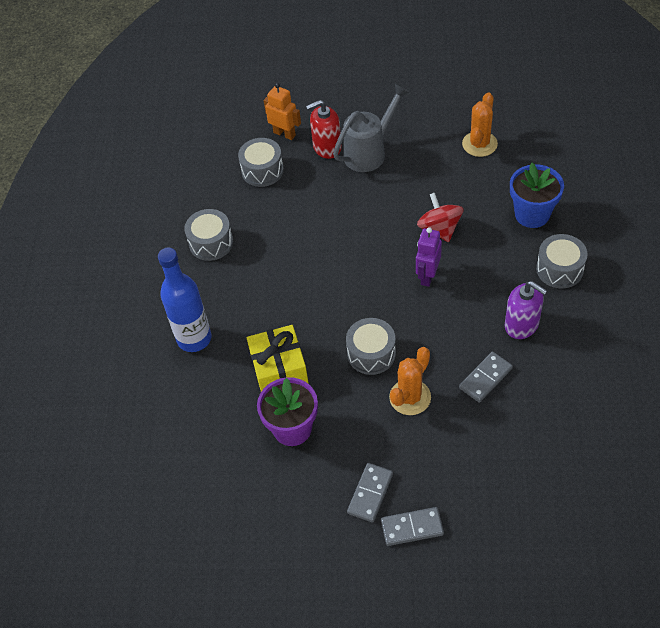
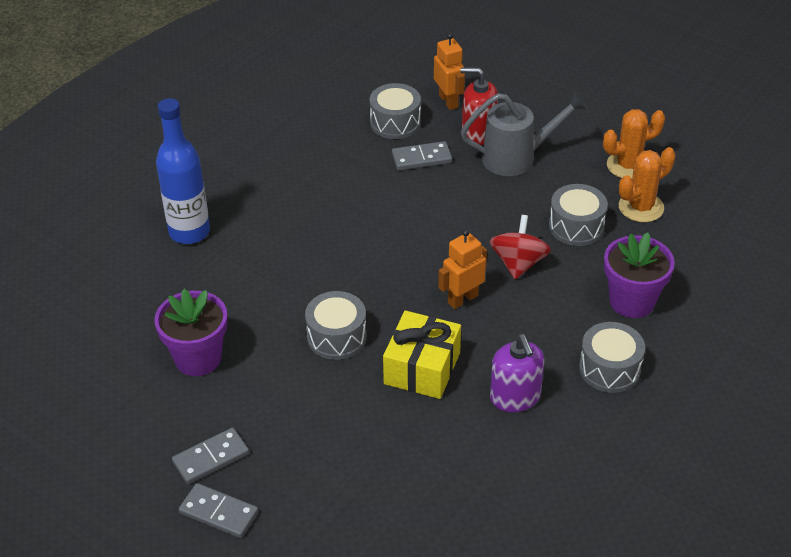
camera: 30 degrees right, 10 degrees down
grey drum [184,209,233,261] -> grey drum moved to [549,184,608,246]
yellow gift [247,325,309,392] -> yellow gift moved to [383,310,461,399]
orange cactus [389,347,431,415] -> orange cactus moved to [603,109,665,178]
purple robot [416,227,442,287] -> orange robot [438,229,487,309]
grey domino [459,352,513,402] -> grey domino moved to [392,141,452,170]
blue flower pot [510,163,564,228] -> purple flower pot [604,232,675,318]

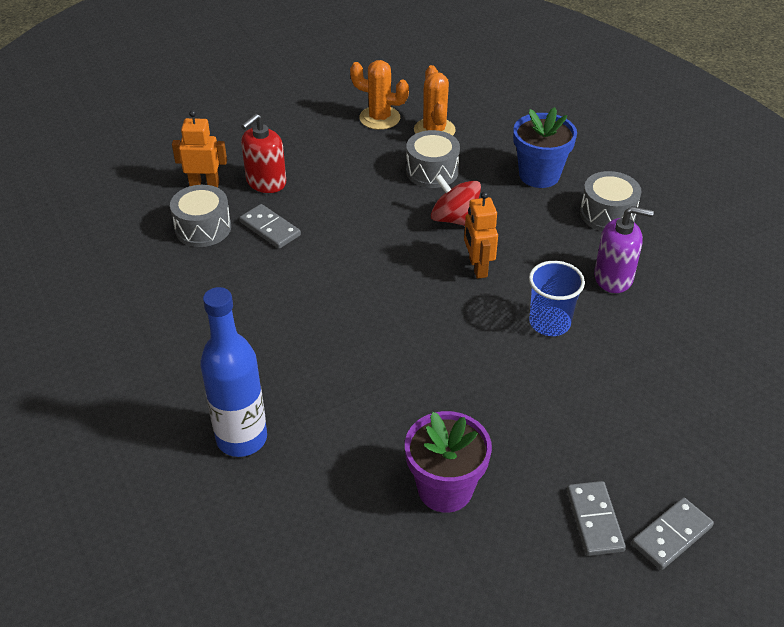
camera: 65 degrees left, 0 degrees up
grey drum [305,291,367,360] -> none
yellow gift [383,310,461,399] -> blue cup [529,261,585,336]
grey domino [392,141,452,170] -> grey domino turned 60 degrees counterclockwise [239,204,301,249]
grey watering can [461,91,587,176] -> none
orange cactus [603,109,665,178] -> orange cactus turned 75 degrees counterclockwise [350,60,409,130]
purple flower pot [604,232,675,318] -> blue flower pot [513,107,577,188]

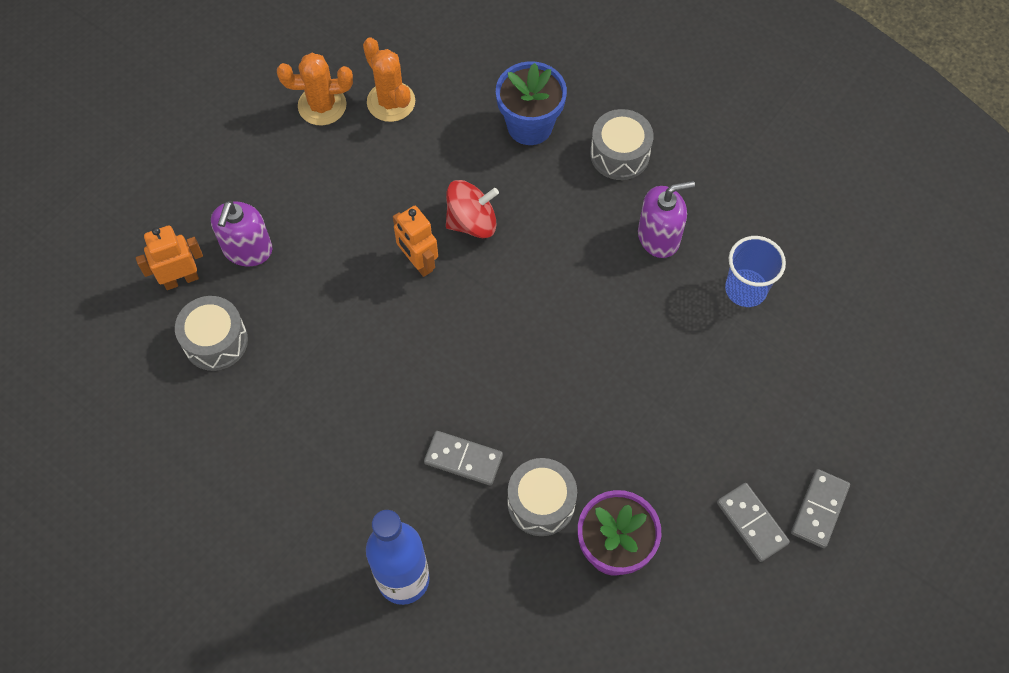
camera: 25 degrees left, 20 degrees up
grey domino [239,204,301,249] -> grey domino moved to [424,431,503,486]
red soap dispenser [241,114,286,193] -> purple soap dispenser [211,201,272,266]
grey drum [406,130,460,188] -> grey drum moved to [508,458,577,536]
red spinning top [431,174,481,226] -> red spinning top turned 150 degrees clockwise [446,180,499,238]
orange robot [464,192,498,279] -> orange robot moved to [393,206,438,277]
blue cup [529,261,585,336] -> blue cup moved to [725,236,786,307]

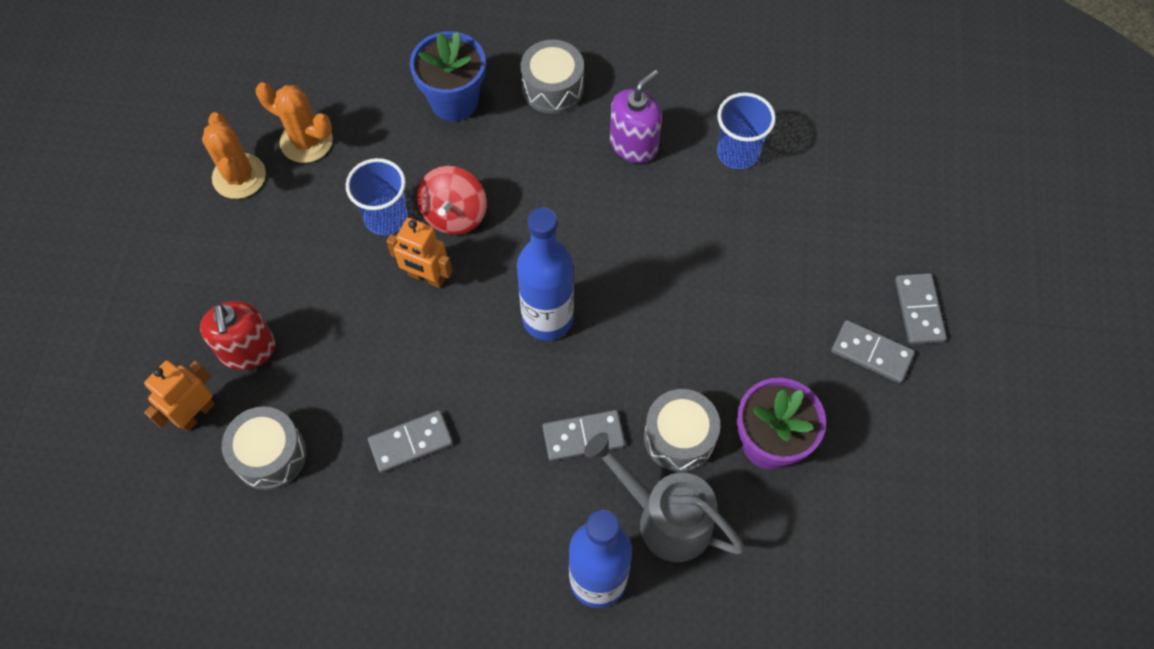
camera: 30 degrees left, 0 degrees up
purple soap dispenser [211,201,272,266] -> red soap dispenser [200,301,276,370]
orange cactus [277,53,353,126] -> orange cactus turned 75 degrees counterclockwise [202,112,266,199]
red spinning top [446,180,499,238] -> red spinning top turned 150 degrees clockwise [417,166,487,235]
none -> blue cup [346,158,408,235]
none -> grey domino [368,410,453,473]
none -> blue bottle [517,207,574,341]
none -> grey watering can [584,432,745,562]

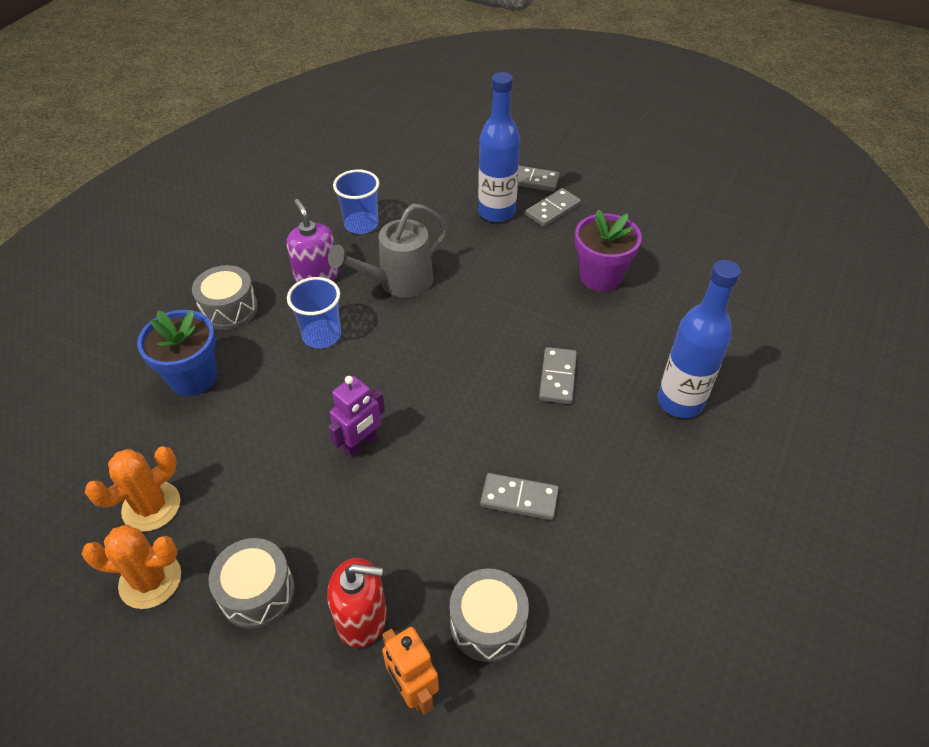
camera: 70 degrees left, 15 degrees down
blue cup [346,158,408,235] -> blue cup moved to [287,277,341,348]
grey domino [368,410,453,473] -> grey domino turned 75 degrees counterclockwise [480,473,559,520]
orange robot [386,218,452,288] -> purple robot [328,376,385,458]
red spinning top [417,166,487,235] -> none
blue bottle [517,207,574,341] -> blue bottle moved to [478,72,520,222]
grey watering can [584,432,745,562] -> grey watering can moved to [328,203,448,298]
grey drum [644,389,720,472] -> grey drum moved to [209,538,295,629]

